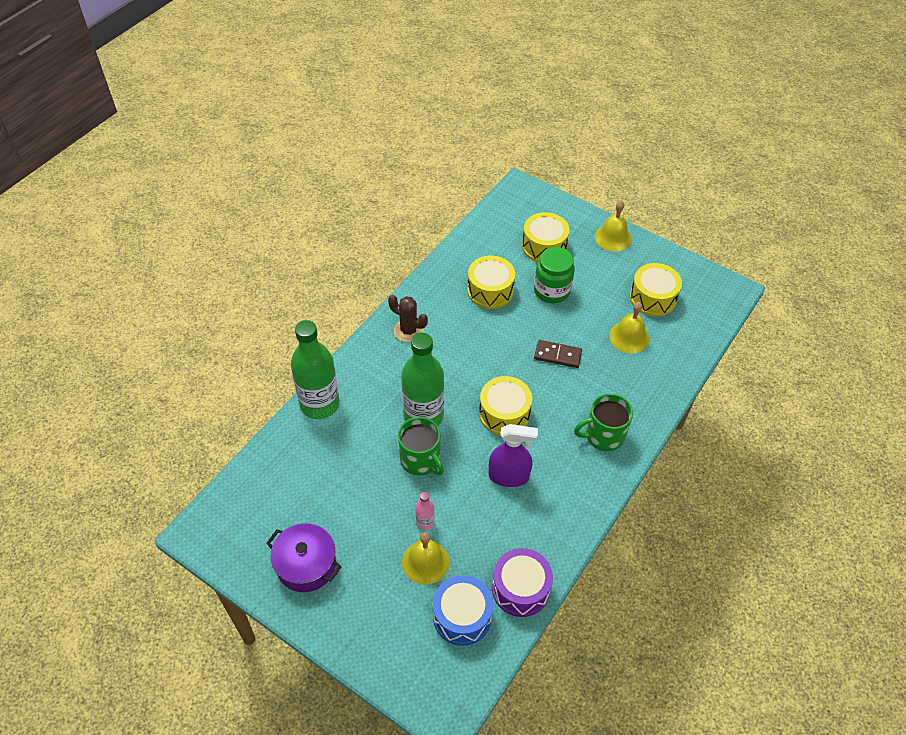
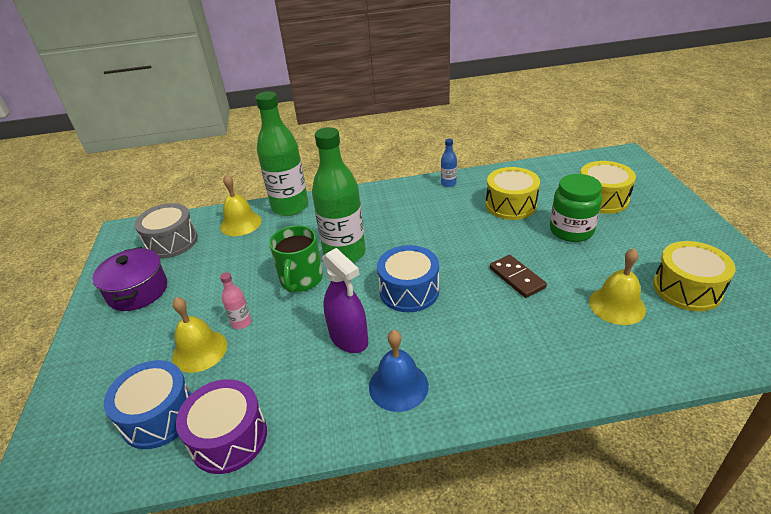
camera: 50 degrees right, 15 degrees down
brown cactus [388,295,428,342] -> none
yellow drum [479,376,532,435] -> blue drum [377,245,439,312]
green mug [574,394,633,451] -> none
yellow bell [595,201,632,252] -> yellow bell moved to [220,174,262,236]
none -> grey drum [134,203,198,258]
none -> blue bell [369,330,429,412]
none -> blue bottle [441,139,457,187]

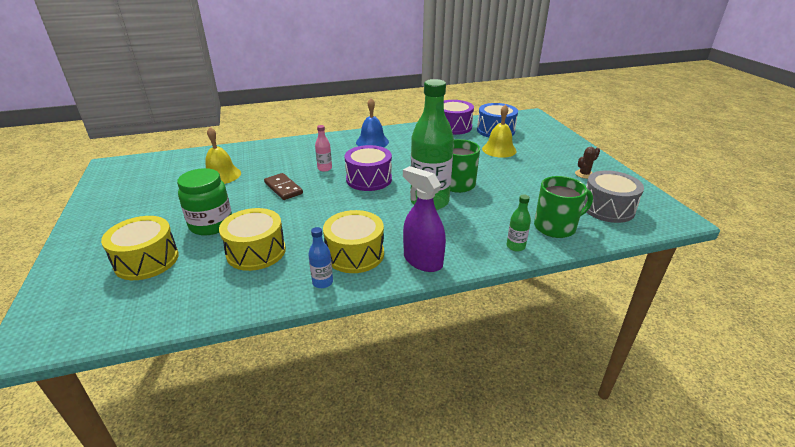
camera: 170 degrees right, 5 degrees down
purple pot [92,247,167,311] -> brown cactus [575,147,600,179]
yellow bell [220,174,262,236] -> green mug [534,176,593,238]
pink bottle [220,272,252,329] -> pink bottle moved to [315,125,332,172]
green bottle [255,91,308,216] -> green bottle [507,195,531,252], size x0.42
purple spray bottle [322,248,368,353] -> purple spray bottle moved to [403,166,446,272]
blue drum [377,245,439,312] -> purple drum [345,145,392,191]
yellow drum [653,241,736,311] -> yellow drum moved to [323,210,384,273]

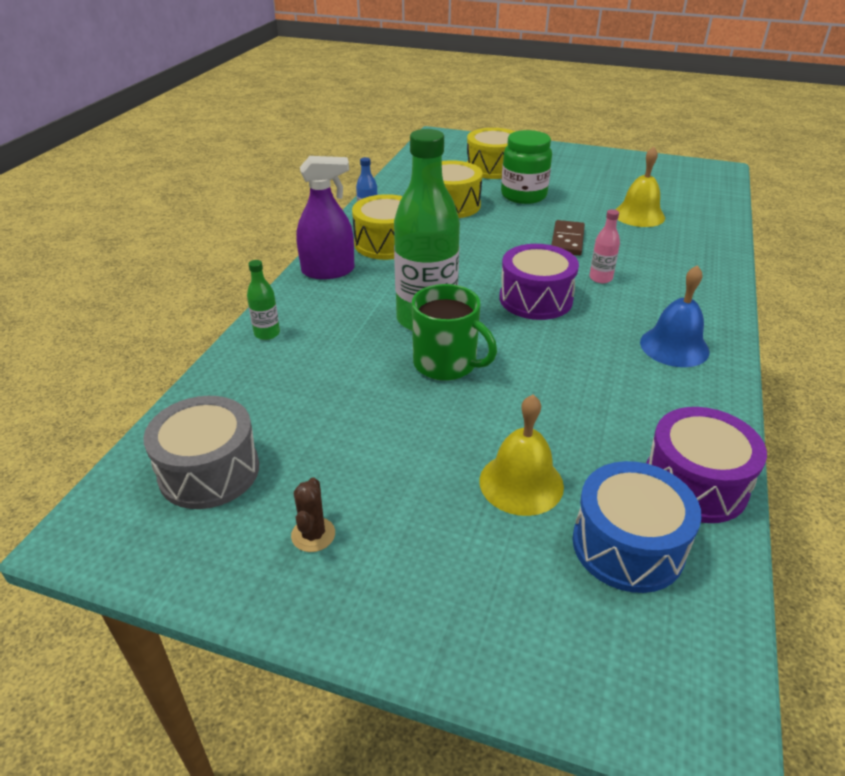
camera: 125 degrees right, 5 degrees up
brown domino [264,173,303,200] -> brown domino turned 75 degrees counterclockwise [551,220,585,256]
green mug [534,176,593,238] -> none

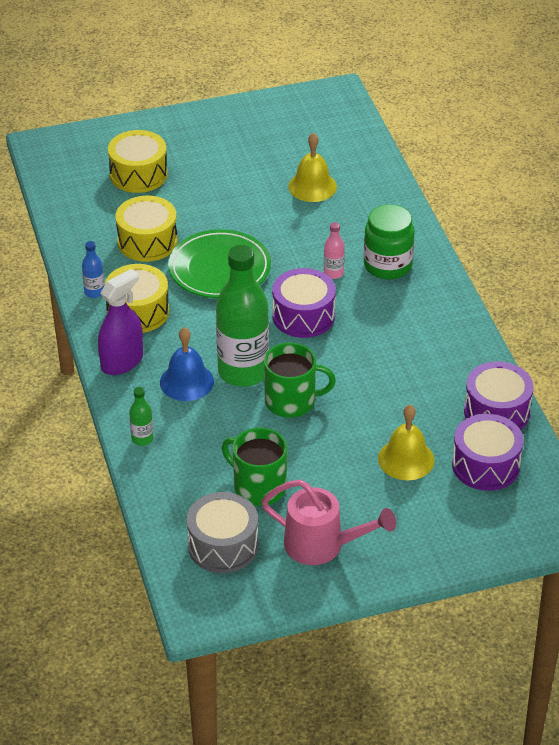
camera: 35 degrees left, 5 degrees up
brown cactus [291,477,335,552] -> pink watering can [261,479,396,565]
green jar [501,130,552,204] -> green jar moved to [364,204,414,279]
brown domino [551,220,585,256] -> none
blue drum [573,461,702,593] -> purple drum [452,414,523,491]
blue bell [640,265,709,367] -> blue bell moved to [160,327,214,401]
none -> green plate [168,229,271,298]
none -> green mug [222,427,287,506]

